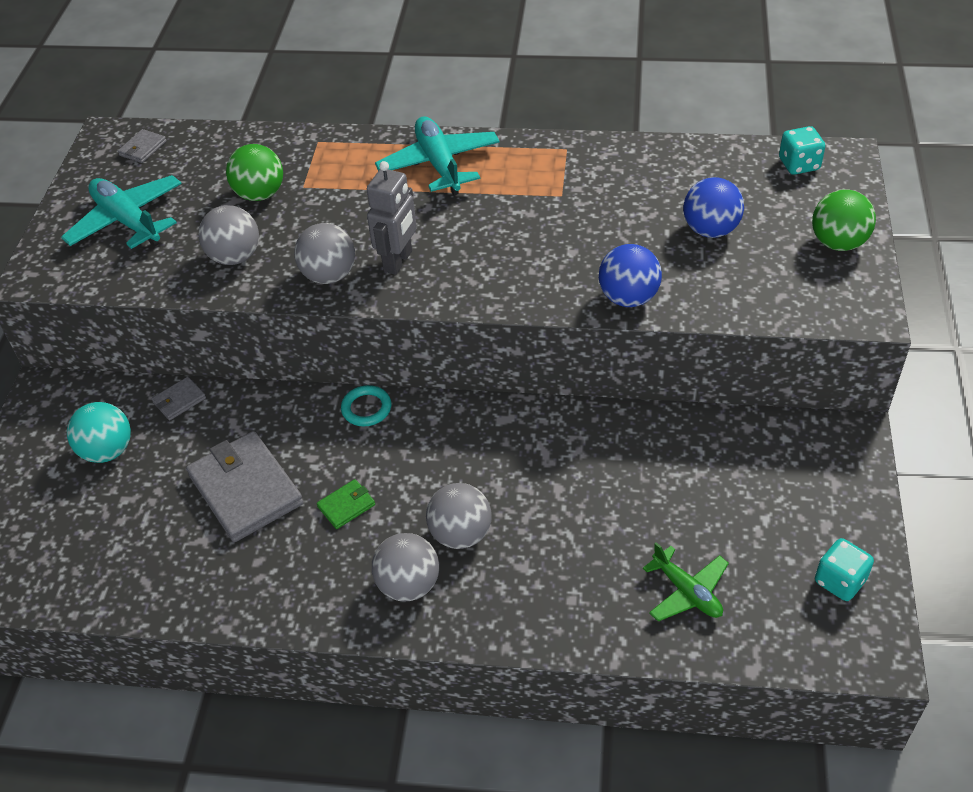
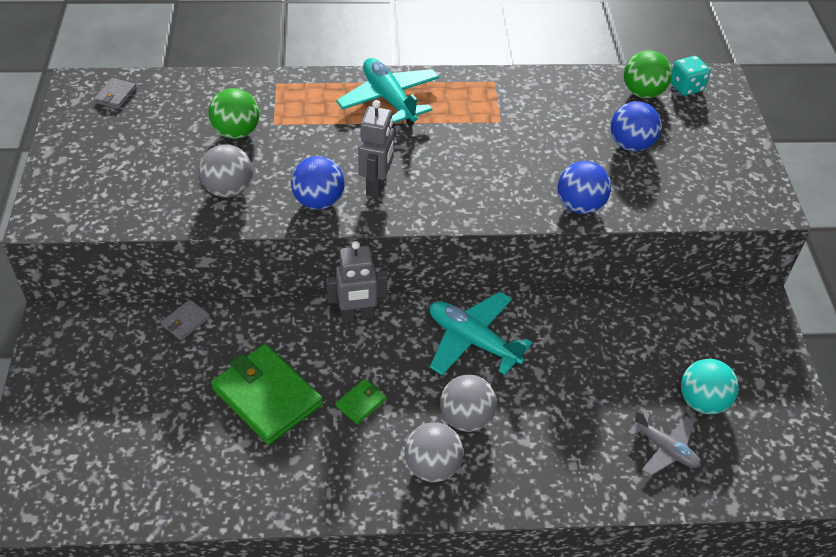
camera: 15 degrees left, 0 degrees up
turquoise plane [61,175,182,249] -> turquoise plane moved to [430,292,532,375]
turquoise ball [67,402,131,463] -> turquoise ball moved to [681,359,739,414]
grey wallet [186,431,303,542] -> green wallet [211,344,323,445]
grey ball [294,223,355,284] -> blue ball [291,156,345,210]
turquoise ring [341,385,391,426] -> grey robot [326,241,387,322]
green plane [643,542,729,621] -> grey plane [627,410,701,476]
green ball [812,189,876,251] -> green ball moved to [624,50,672,98]
turquoise dice [815,538,874,601] -> none

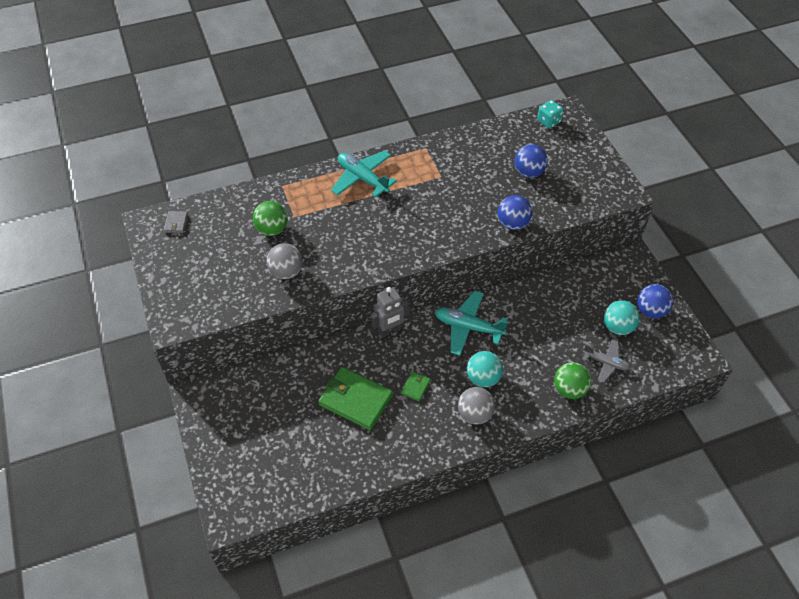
camera: 15 degrees left, 5 degrees up
grey wallet [161,300,210,340] -> none
blue ball [291,156,345,210] -> blue ball moved to [638,284,673,319]
grey robot [358,100,394,198] -> none
grey ball [440,375,497,432] -> turquoise ball [467,351,503,387]
green ball [624,50,672,98] -> green ball moved to [554,362,591,399]

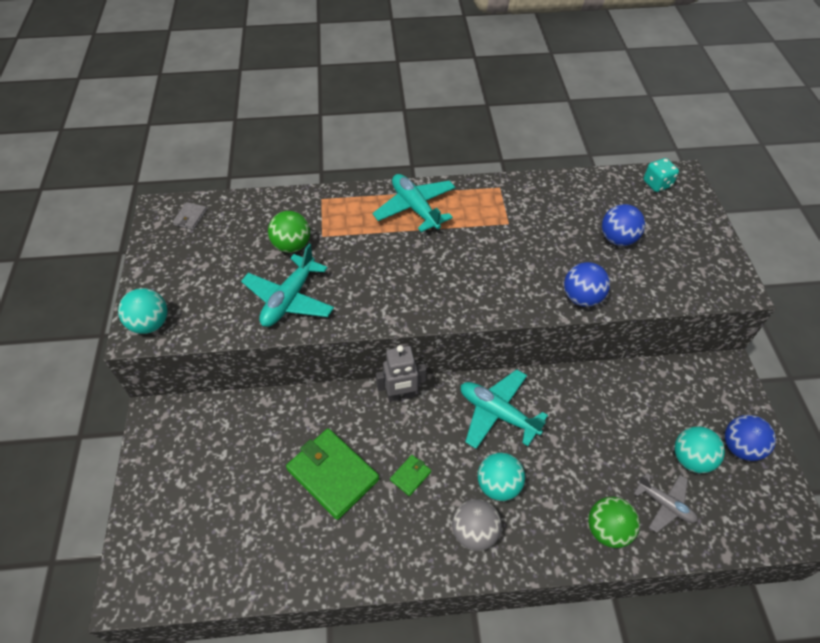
camera: 15 degrees right, 0 degrees up
grey ball [266,243,303,279] -> turquoise plane [241,244,334,327]
none -> turquoise ball [118,288,168,334]

